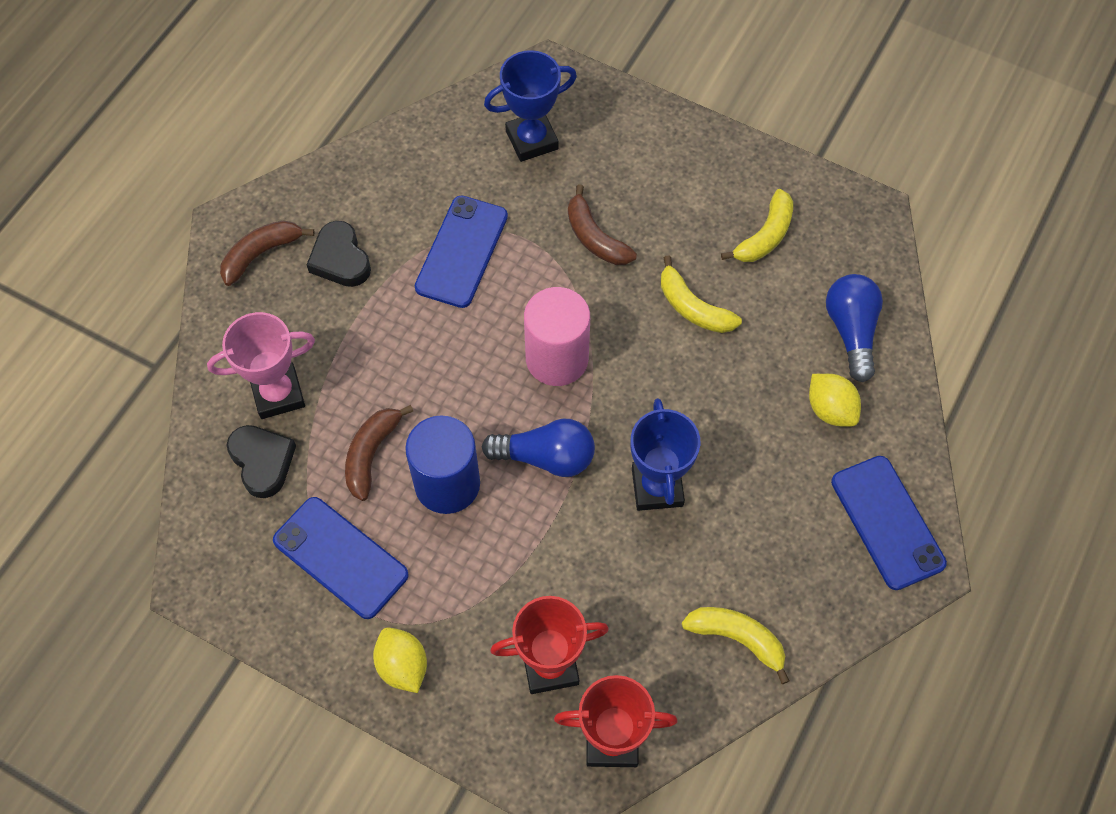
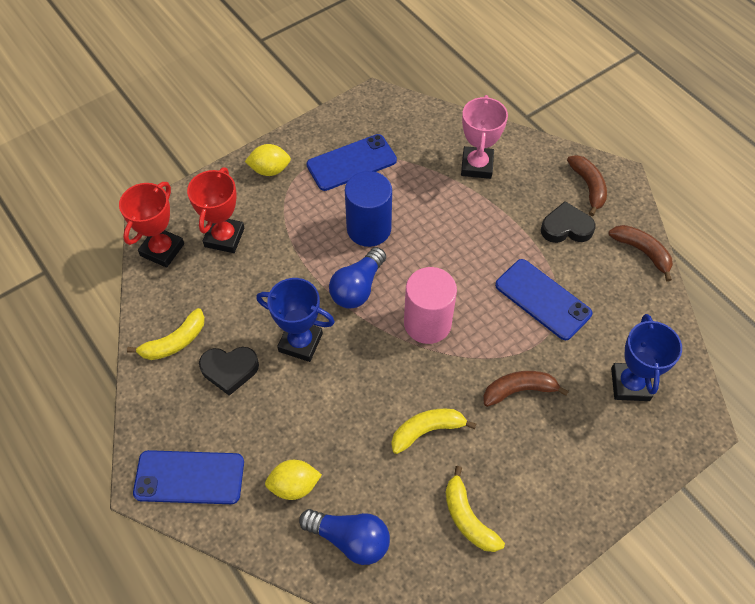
camera: 115 degrees right, 5 degrees down
black heart [227,425,296,498] -> black heart moved to [199,347,259,396]
brown banana [345,405,413,501] -> brown banana moved to [609,225,673,282]

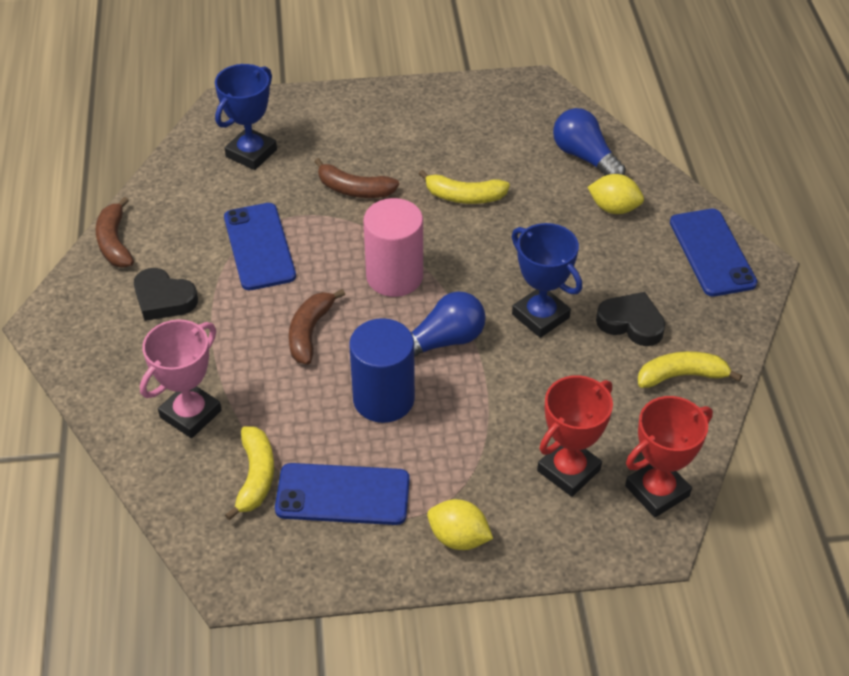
camera: 150 degrees left, 10 degrees down
blue phone [133,450,244,504] -> blue phone turned 45 degrees clockwise [670,209,757,296]
yellow banana [446,466,505,552] -> yellow banana moved to [225,426,274,521]
brown banana [567,155,607,216] -> brown banana moved to [289,289,345,365]

